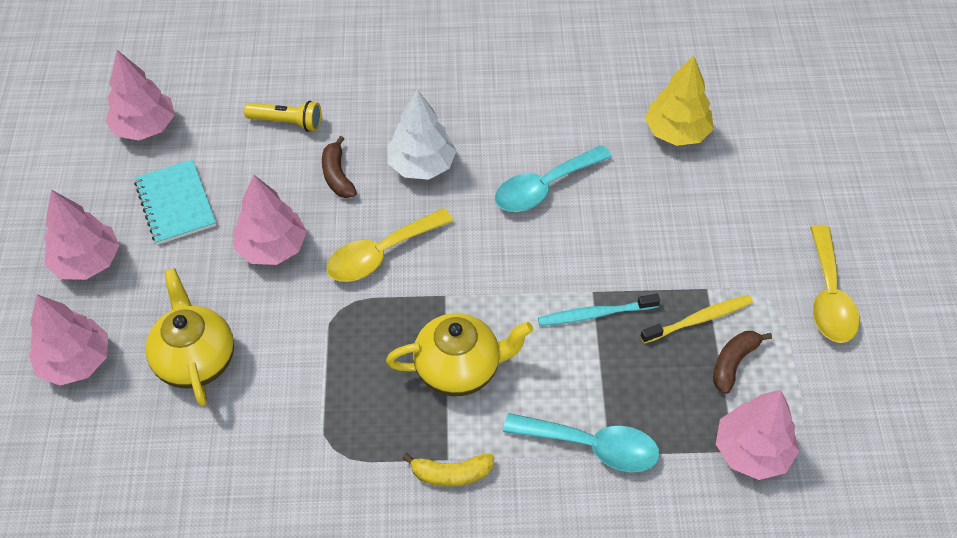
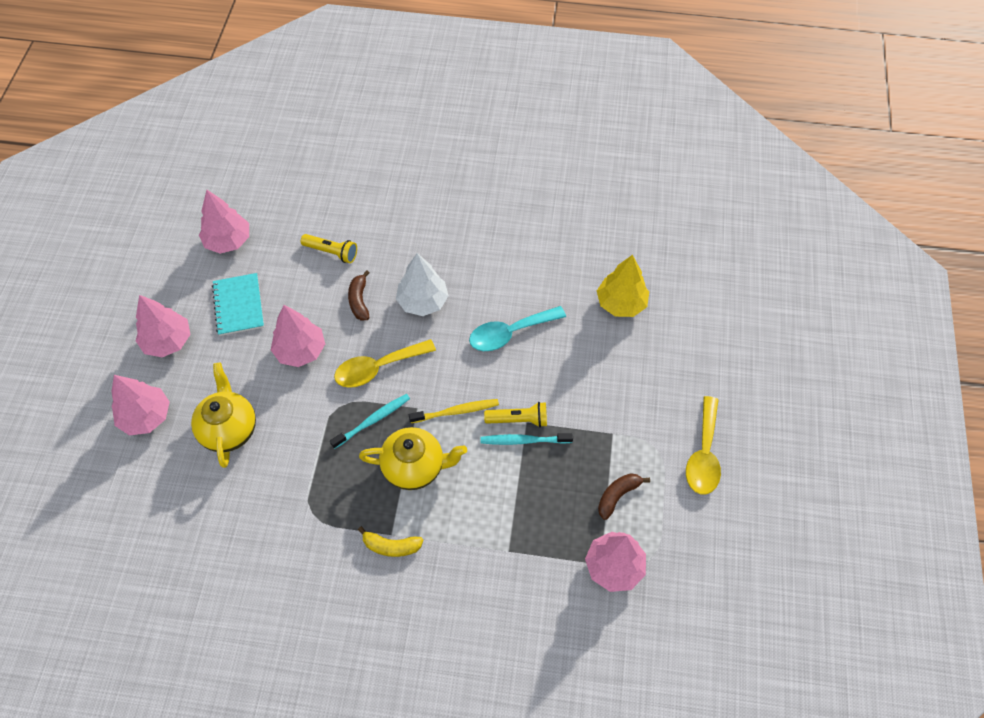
camera: 10 degrees right, 5 degrees up
turquoise spoon [503,413,660,472] -> none
yellow toothbrush [640,295,753,344] -> yellow toothbrush moved to [409,399,499,423]
none -> turquoise toothbrush [330,394,410,449]
none -> yellow flashlight [484,402,547,427]

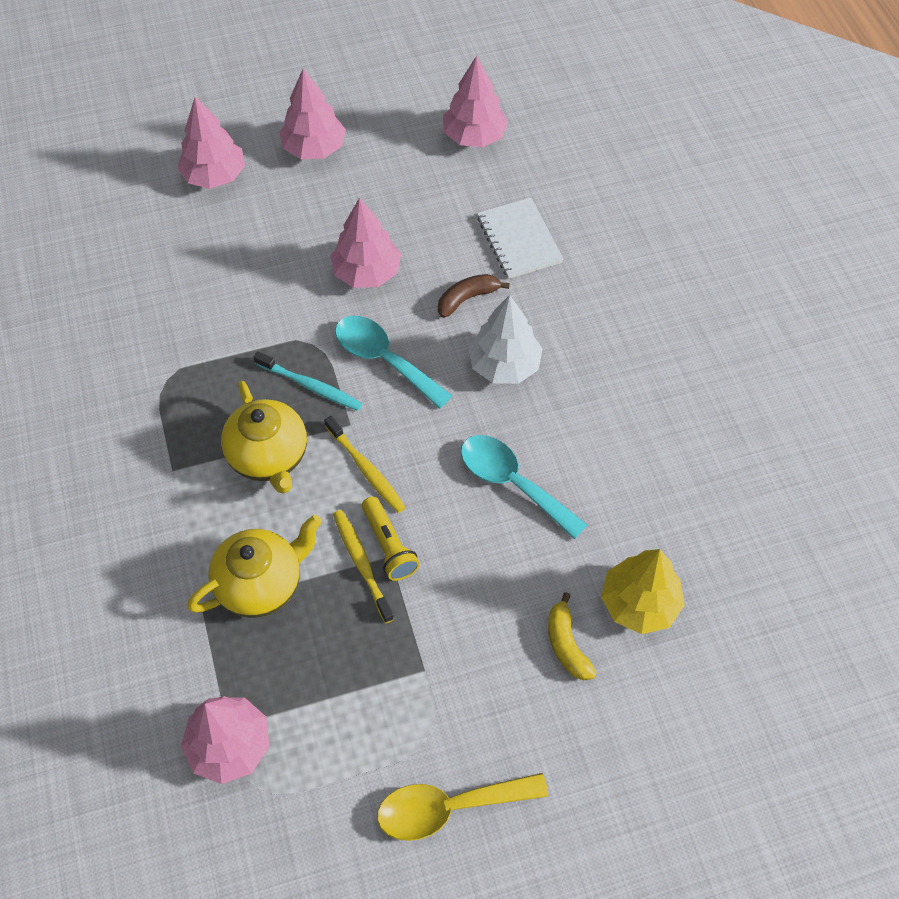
camera: 65 degrees right, 0 degrees up
yellow teapot [191,363,256,468] -> yellow teapot moved to [187,515,322,618]
turquoise notebook [212,273,264,336] -> none
yellow flashlight [301,234,357,263] -> white notebook [477,197,564,279]
yellow spoon [334,339,436,388] -> turquoise spoon [335,316,452,409]
yellow banana [358,526,423,557] -> yellow banana moved to [548,592,597,680]
turquoise toothbrush [480,433,573,445] -> yellow toothbrush [333,510,394,623]
brown banana [598,473,650,520] -> none

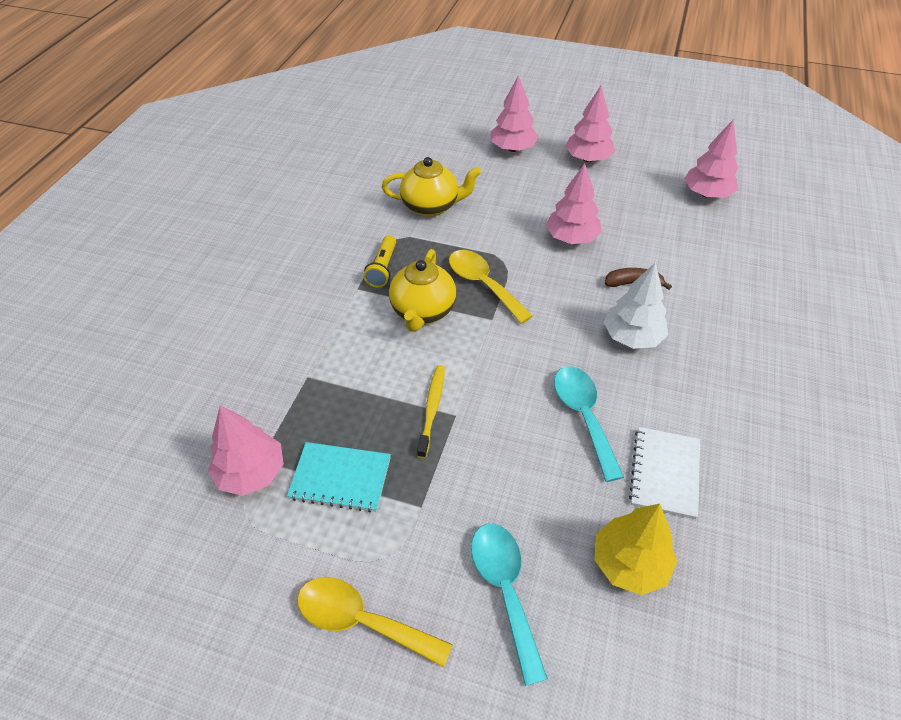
camera: 35 degrees right, 10 degrees down
yellow teapot [187,515,322,618] -> yellow teapot moved to [382,157,481,217]
turquoise toothbrush [253,351,362,411] -> yellow spoon [449,250,533,324]
yellow toothbrush [324,416,406,513] -> none
turquoise spoon [335,316,452,409] -> turquoise spoon moved to [471,524,548,686]
yellow flashlight [362,496,420,581] -> yellow flashlight moved to [363,235,396,288]
white notebook [477,197,564,279] -> white notebook moved to [629,427,700,519]
yellow banana [548,592,597,680] -> none
none -> turquoise notebook [287,442,391,512]

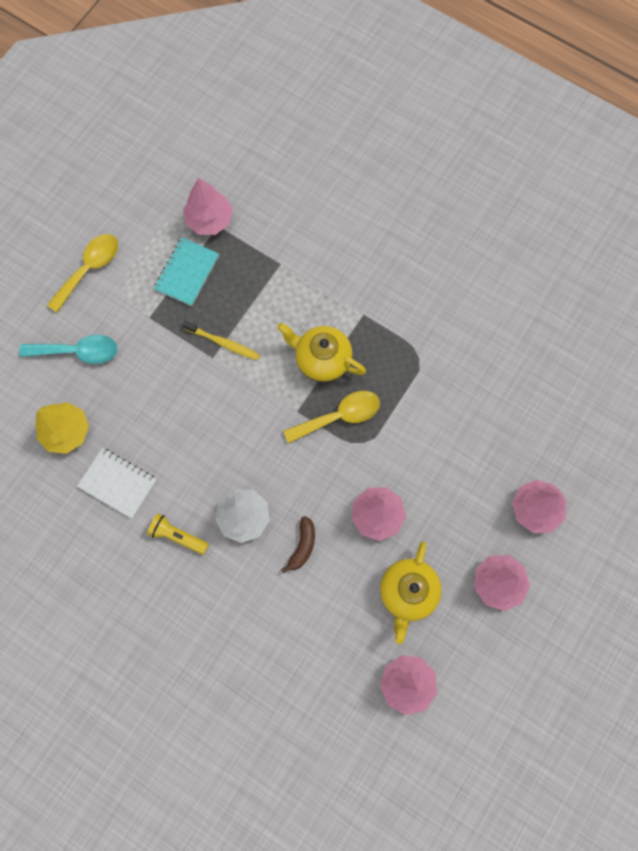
camera: 105 degrees right, 25 degrees up
yellow flashlight [363,235,396,288] -> yellow flashlight moved to [147,513,209,555]
yellow teapot [382,157,481,217] -> yellow teapot moved to [380,541,442,644]
turquoise spoon [554,367,624,482] -> none

